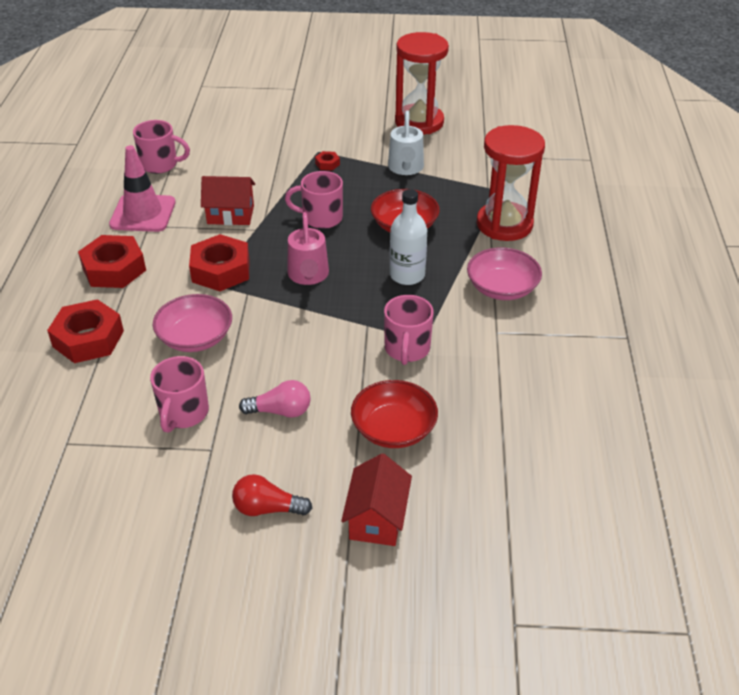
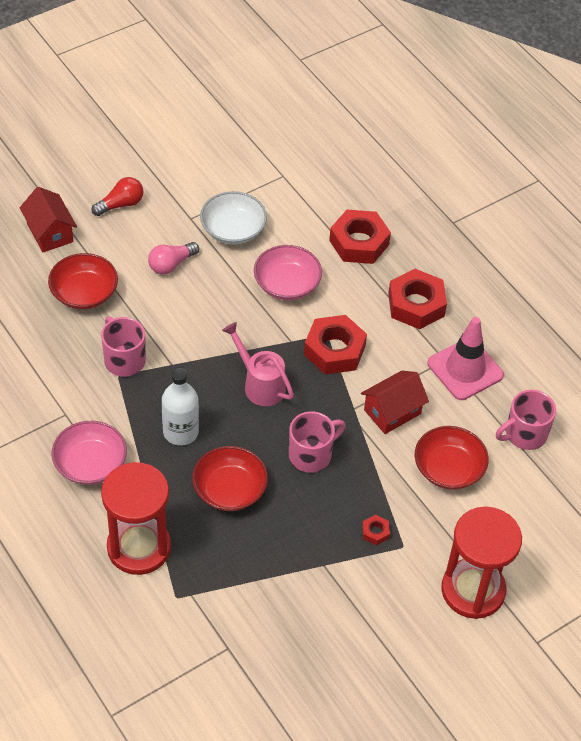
camera: 140 degrees right, 10 degrees up
pink mug [150,356,209,432] -> white bowl [200,191,267,245]
white watering can [388,110,424,175] -> none
red hourglass [395,32,449,135] -> red hourglass moved to [441,506,522,619]
none -> red bowl [415,426,489,490]

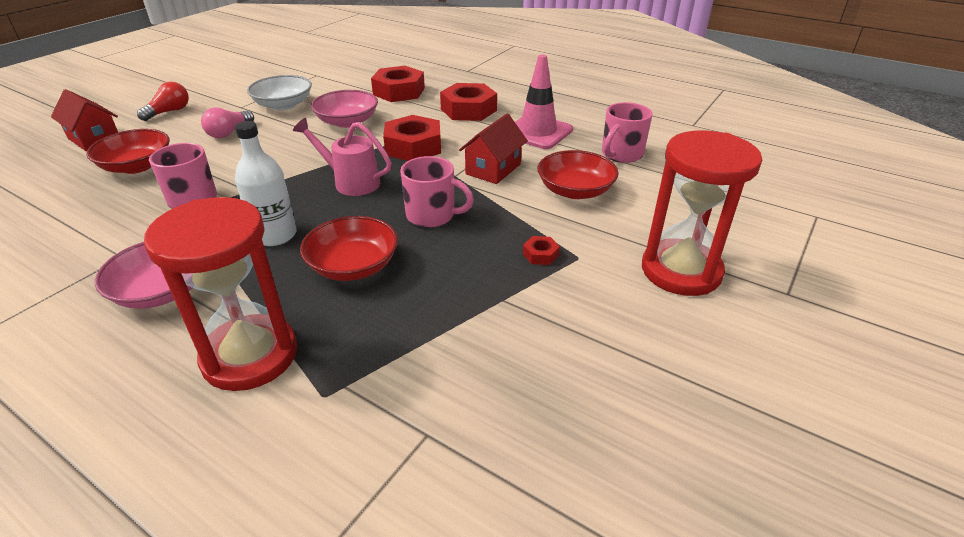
camera: 20 degrees left, 15 degrees down
pink mug [289,411,346,473] -> pink mug turned 75 degrees clockwise [400,156,474,228]

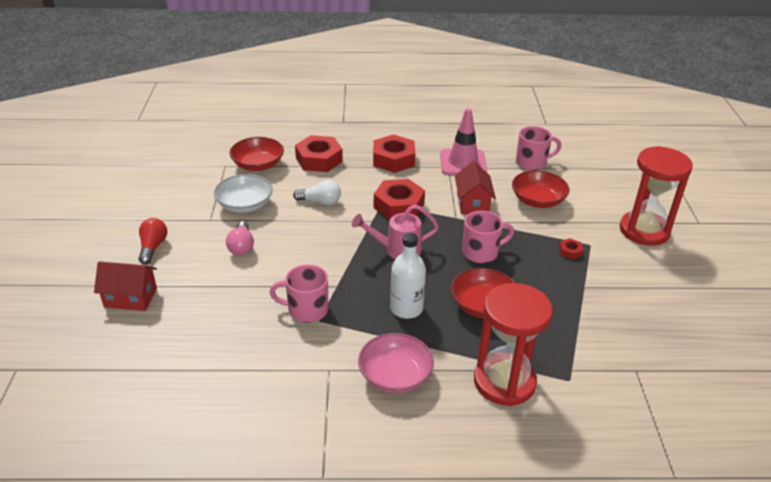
camera: 35 degrees left, 0 degrees up
red bowl [86,129,170,174] -> red bowl moved to [229,137,284,171]
pink bowl [311,90,378,128] -> white light bulb [293,180,341,205]
pink mug [602,102,653,163] -> pink mug turned 105 degrees counterclockwise [516,126,562,171]

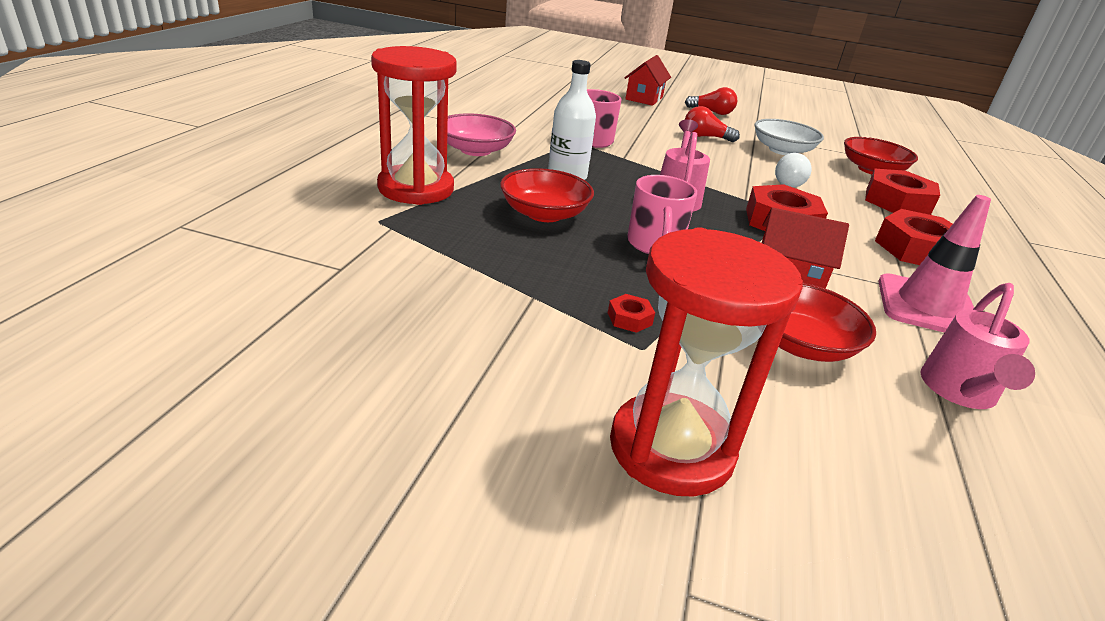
camera: 105 degrees right, 5 degrees down
pink light bulb [226,221,254,256] -> red light bulb [685,106,740,142]
pink mug [516,126,562,171] -> pink watering can [920,283,1035,409]

